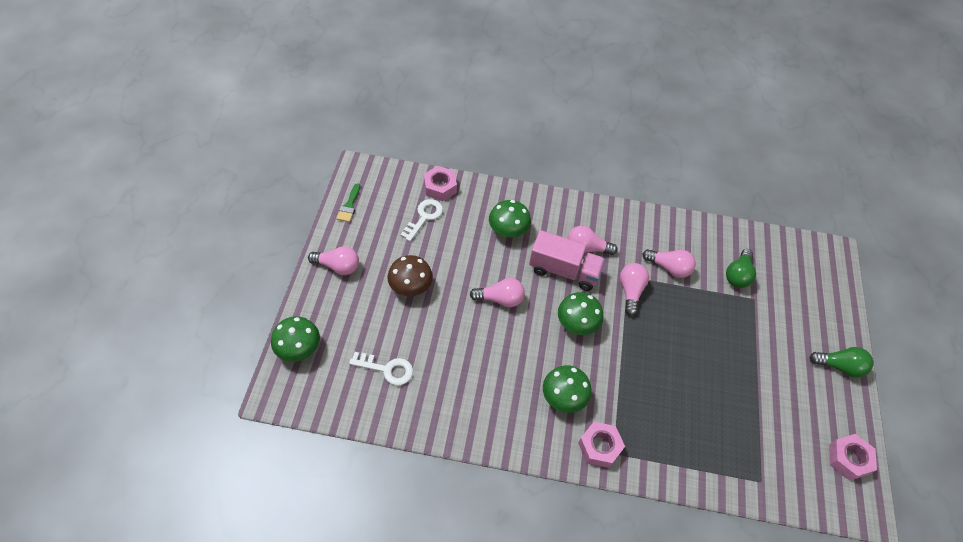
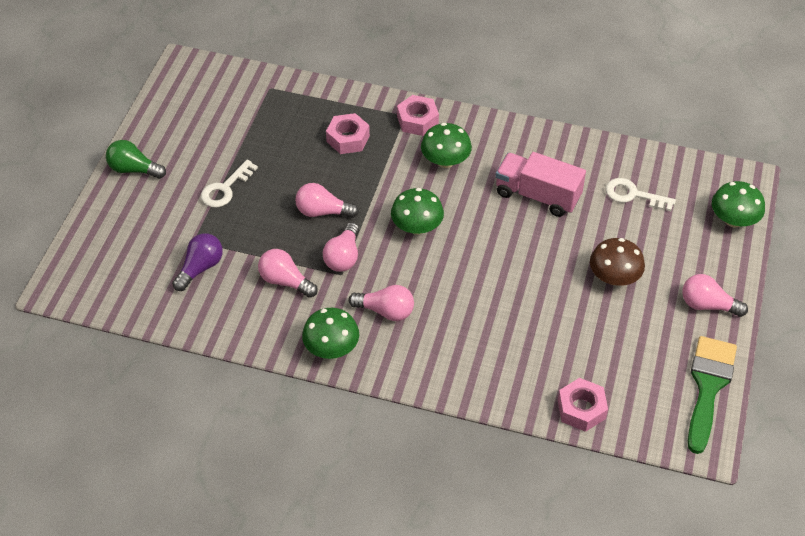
camera: 170 degrees left, 5 degrees down
green brush [336,183,360,222] -> green brush [688,336,737,454], size x1.99
white key [401,199,443,242] -> white key moved to [201,160,258,207]
pink light bulb [470,278,525,307] -> pink light bulb moved to [295,183,359,218]
green mushroom [489,200,531,237] -> green mushroom moved to [302,308,359,359]
pink truck [529,230,605,291] -> pink truck moved to [495,152,586,217]
green light bulb [726,249,756,288] -> purple light bulb [172,233,223,291]
pink nut [829,434,877,481] -> pink nut moved to [326,113,370,154]

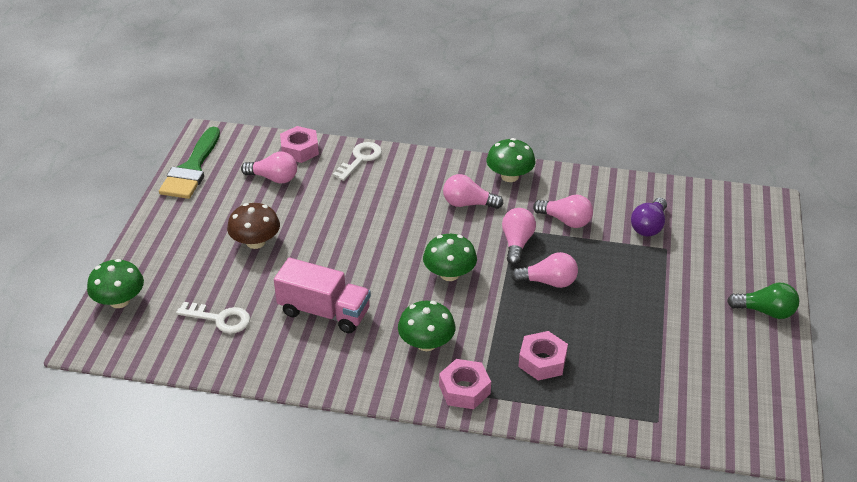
camera: 175 degrees right, 10 degrees down
white key [201,160,258,207] -> white key moved to [333,142,382,181]
pink light bulb [682,274,748,317] -> pink light bulb moved to [241,152,297,184]

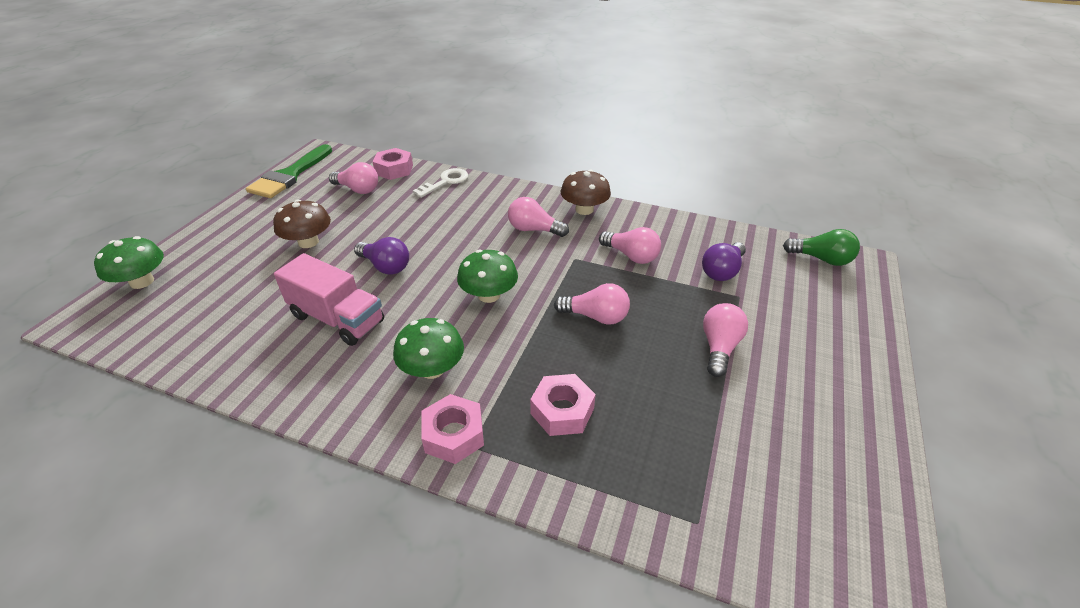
camera: 10 degrees right, 0 degrees up
white key [176,302,250,333] -> none
green mushroom [487,138,535,182] -> brown mushroom [561,170,611,215]
pink light bulb [502,208,536,265] -> pink light bulb moved to [703,303,748,377]
green light bulb [727,283,799,319] -> green light bulb moved to [783,229,860,266]
none -> purple light bulb [354,237,409,275]

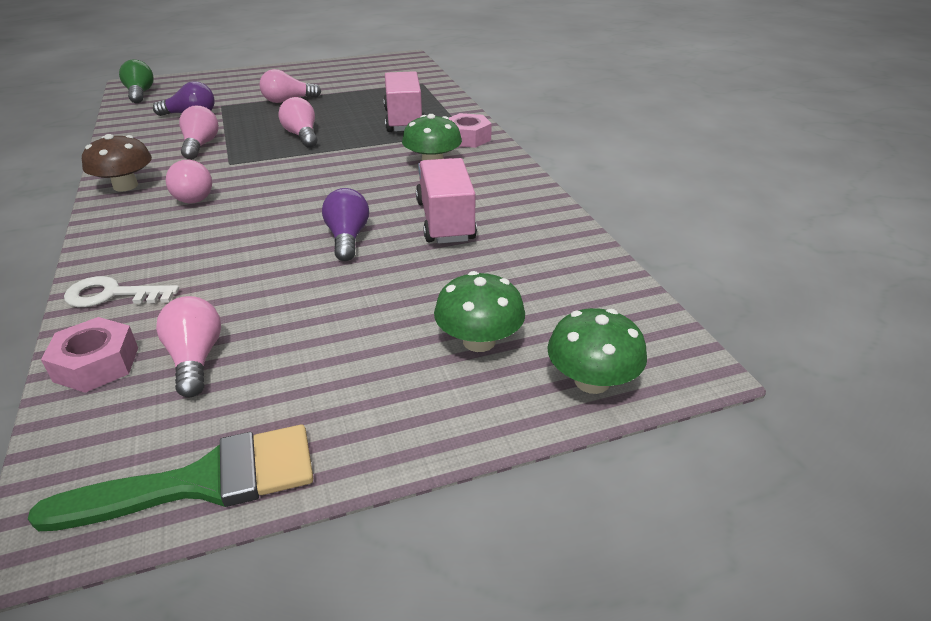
camera: 130 degrees left, 5 degrees down
brown mushroom [273,200,331,248] -> none
green mushroom [457,249,518,303] -> green mushroom moved to [434,271,525,352]
pink nut [530,374,596,436] -> pink truck [384,71,423,132]

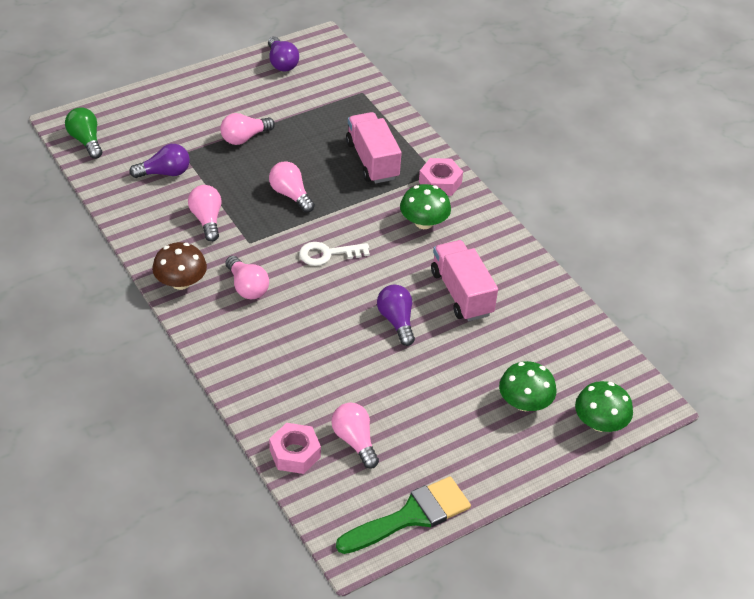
camera: 15 degrees left, 10 degrees up
white key [64,276,179,307] -> white key moved to [299,242,370,266]
none -> purple light bulb [268,37,299,72]

